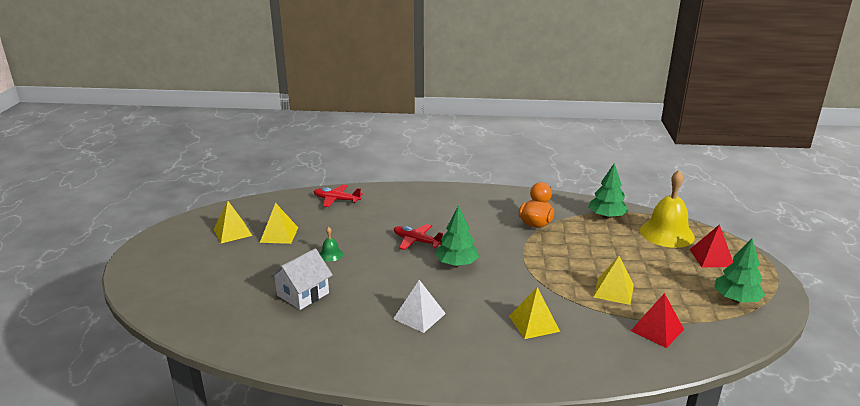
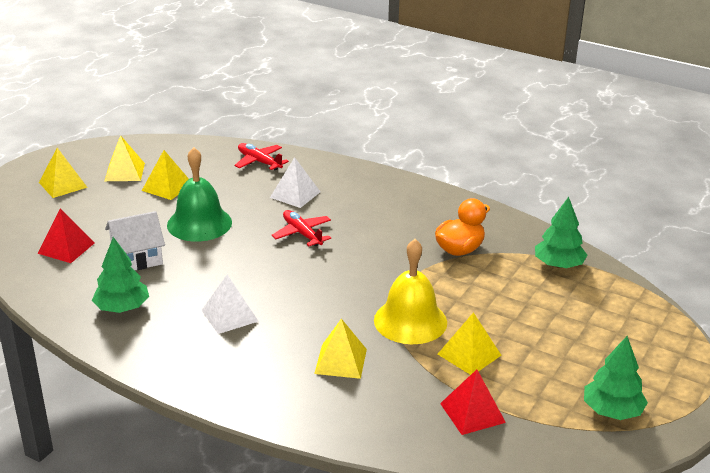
camera: 25 degrees right, 5 degrees up
green bell [319,227,343,262] -> green bell [167,147,232,242], size x2.27
green tree [435,206,479,266] -> green tree moved to [92,237,149,313]
yellow bell [640,170,695,248] -> yellow bell moved to [374,239,447,344]
red pyramid [689,224,733,267] -> red pyramid moved to [38,209,95,263]
none -> yellow pyramid [39,148,88,198]
none -> white pyramid [270,157,320,208]

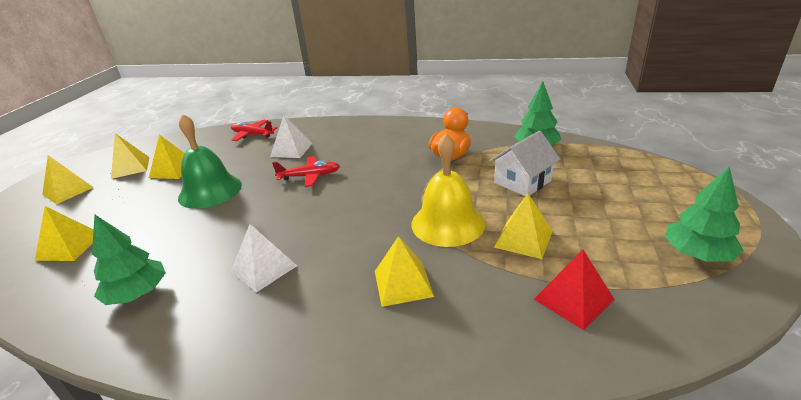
camera: 15 degrees left, 0 degrees up
red pyramid [38,209,95,263] -> yellow pyramid [35,206,94,261]
white house [105,211,165,270] -> white house moved to [489,131,560,196]
red plane [272,210,331,246] -> red plane turned 135 degrees clockwise [272,156,340,187]

